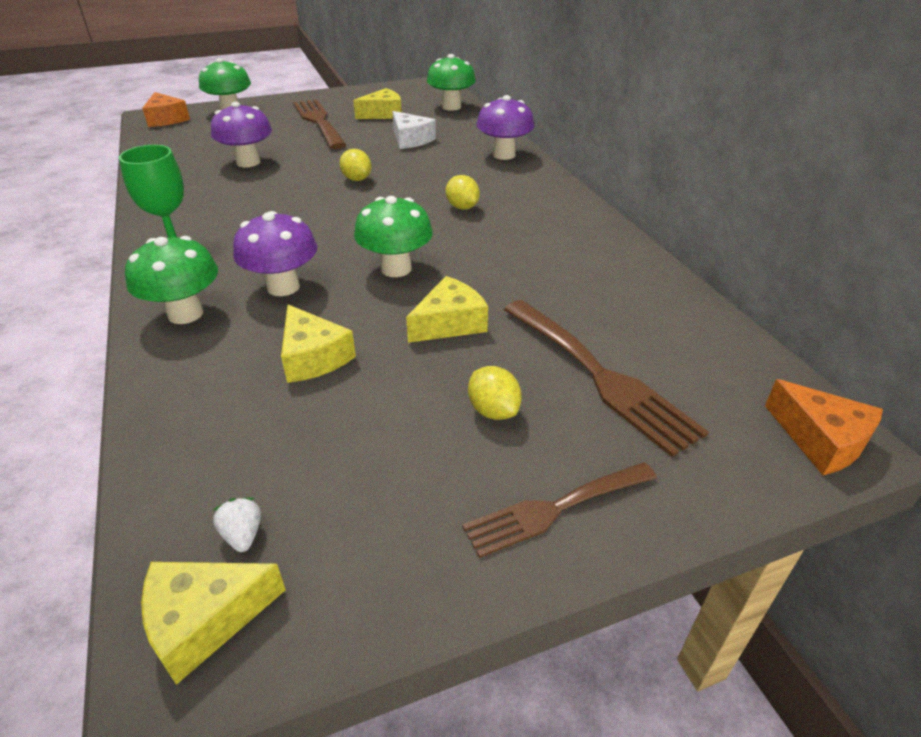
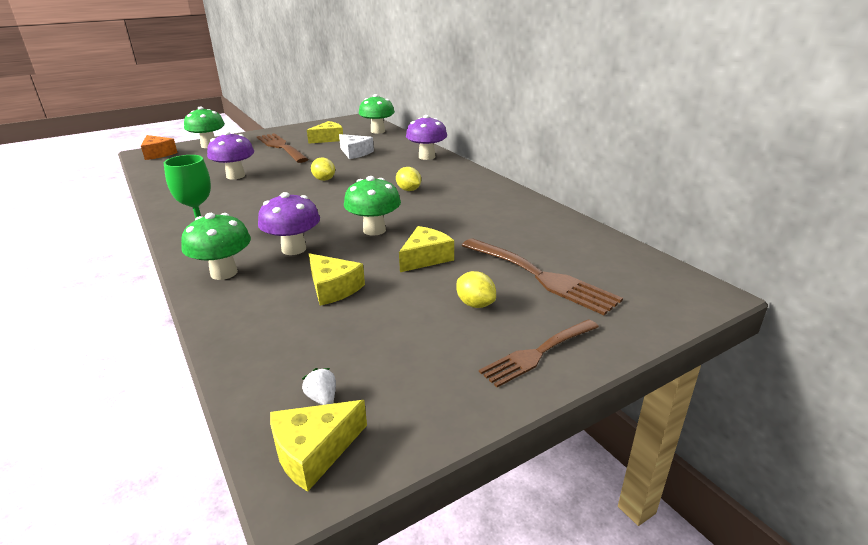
camera: 10 degrees left, 10 degrees down
orange cheese [765,379,883,475] -> none

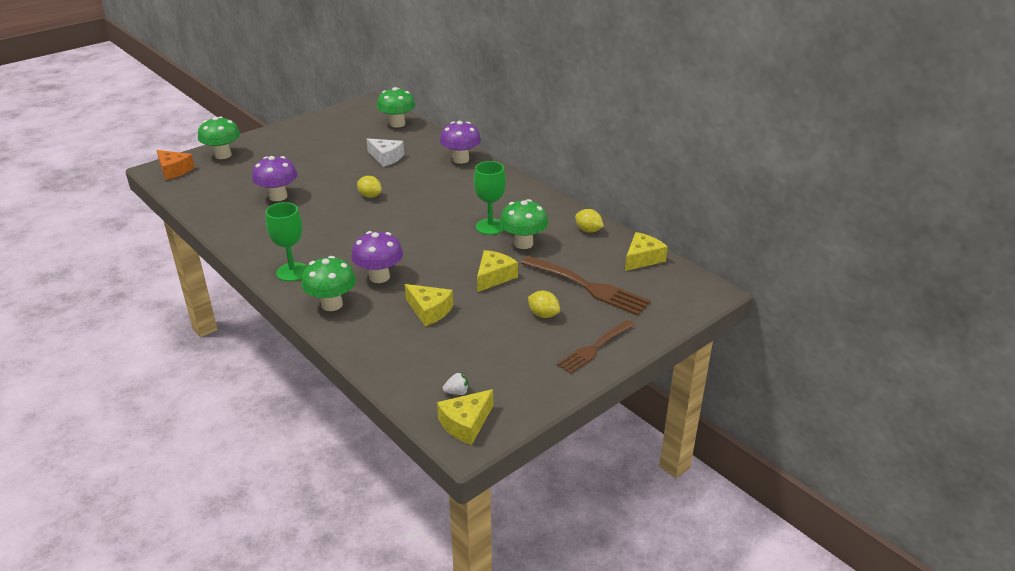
camera: 10 degrees left, 5 degrees up
brown fork [257,133,308,163] -> none
white strawberry [302,368,336,405] -> white strawberry turned 120 degrees clockwise [443,372,469,395]
yellow cheese [307,121,343,144] -> yellow cheese moved to [625,232,668,271]
green mushroom [344,176,401,236] -> green mushroom moved to [500,199,548,249]
yellow lemon [396,167,421,191] -> yellow lemon moved to [575,209,604,233]
none -> green goblet [474,161,506,235]

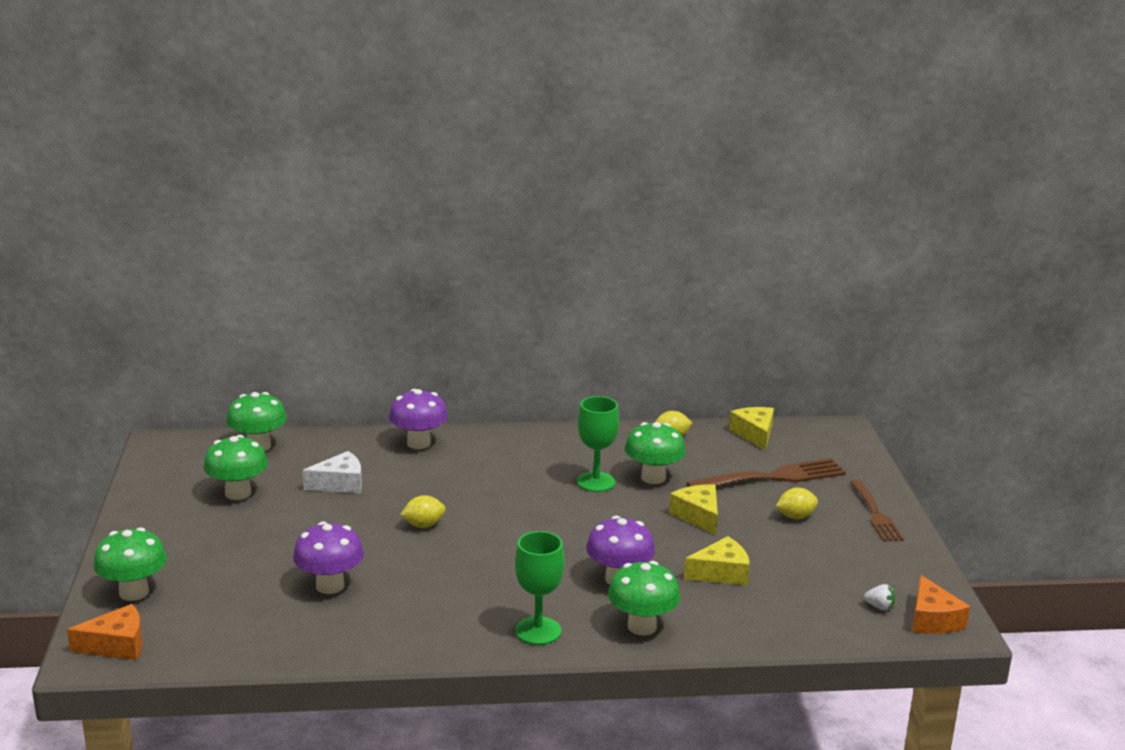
camera: 55 degrees left, 10 degrees down
yellow cheese [437,389,493,445] -> orange cheese [912,575,970,634]
white strawberry [443,372,469,395] -> white strawberry turned 90 degrees clockwise [864,584,895,610]
none -> green mushroom [204,435,268,500]

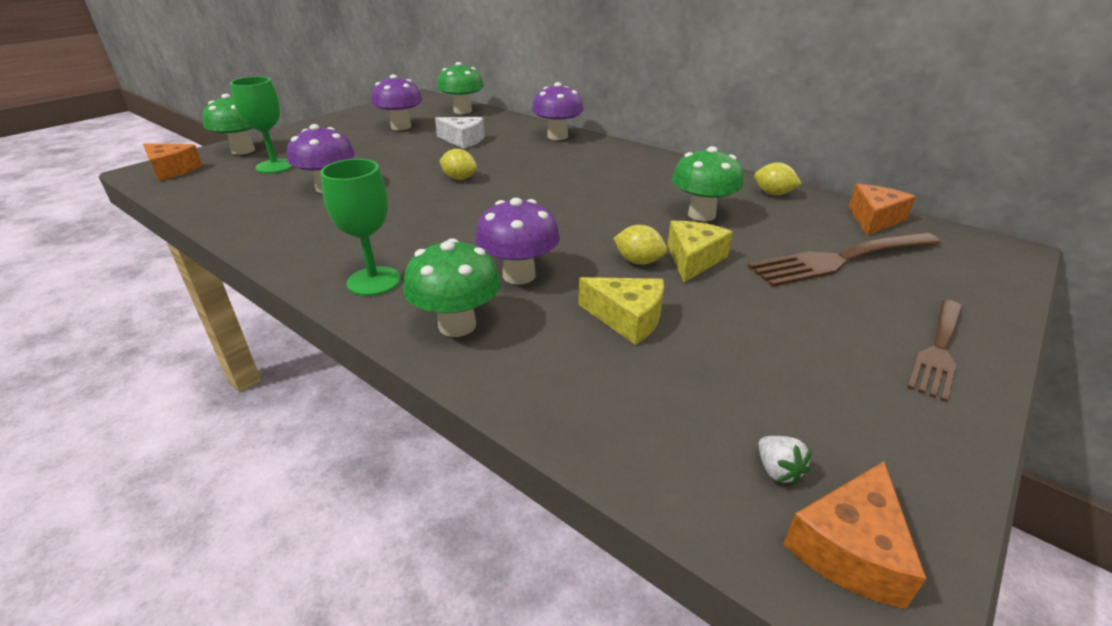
camera: 45 degrees right, 10 degrees up
green mushroom [204,435,268,500] -> purple mushroom [371,75,422,130]
green goblet [577,396,619,492] -> green goblet moved to [230,76,294,173]
brown fork [686,458,846,487] -> brown fork turned 135 degrees clockwise [748,232,940,287]
yellow cheese [729,407,774,450] -> orange cheese [849,184,916,235]
yellow lemon [776,488,818,519] -> yellow lemon moved to [613,225,667,265]

